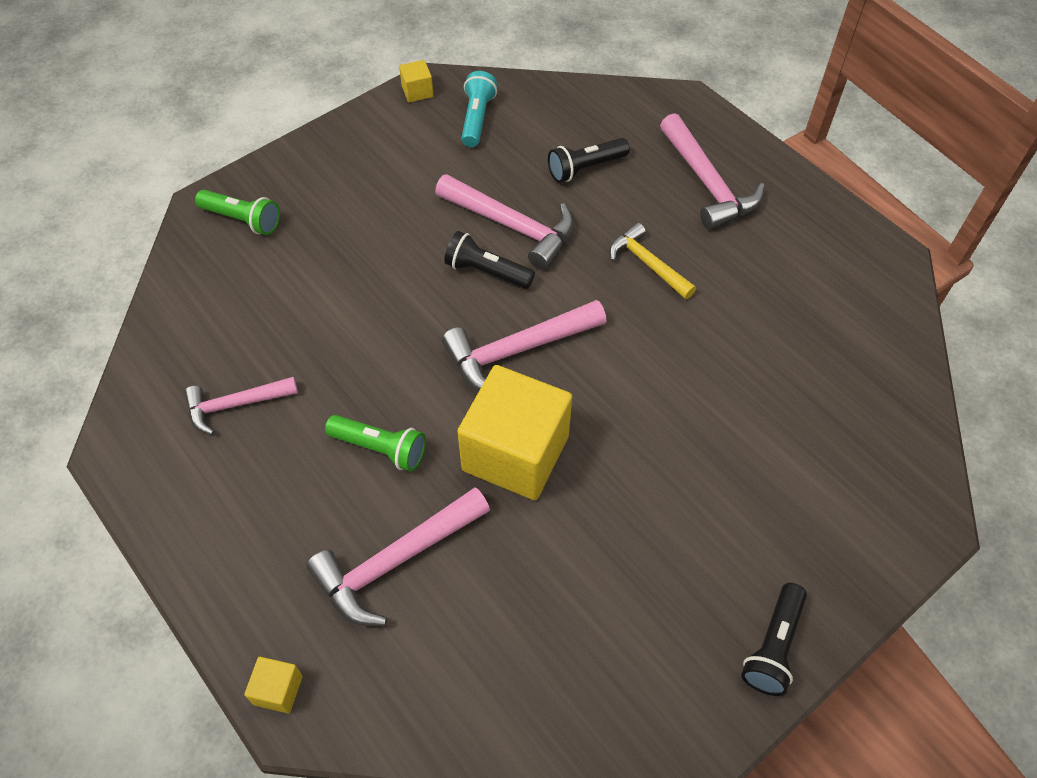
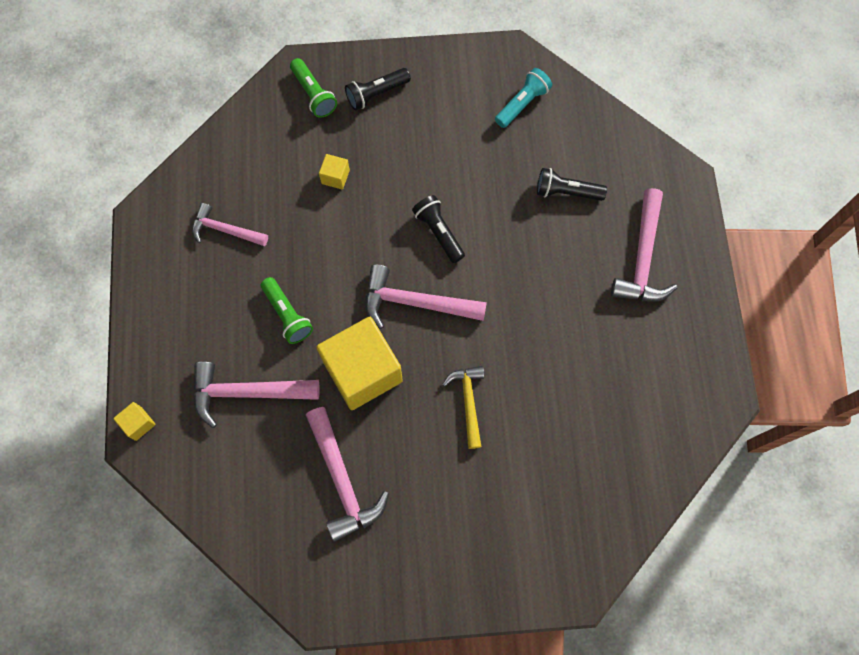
camera: 35 degrees right, 15 degrees up
yellow cube [399,60,433,102] -> yellow cube moved to [319,154,350,189]
pink hammer [435,174,574,270] -> pink hammer moved to [306,407,389,542]
yellow hammer [609,223,696,299] -> yellow hammer moved to [442,366,484,449]
black flashlight [741,583,807,696] -> black flashlight moved to [345,68,411,111]

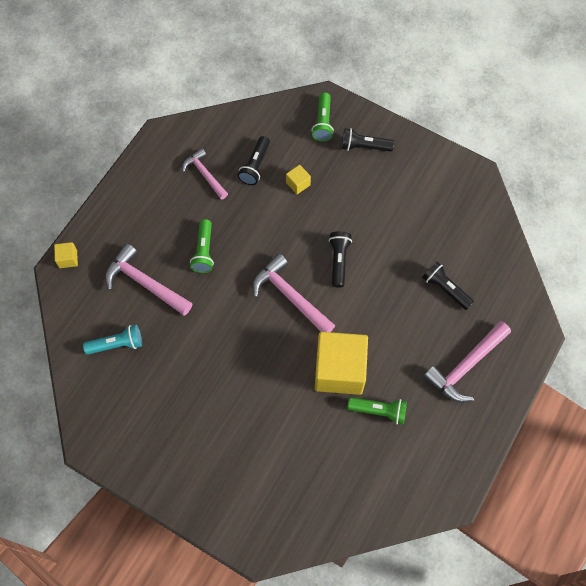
camera: 35 degrees right, 5 degrees down
pink hammer [306,407,389,542] -> none
yellow cube [316,317,403,410] -> yellow cube moved to [315,332,368,395]
yellow hammer [442,366,484,449] -> none
turquoise flashlight [495,68,552,128] -> turquoise flashlight moved to [83,325,142,355]
none -> black flashlight [237,136,270,185]
none -> green flashlight [347,397,407,425]

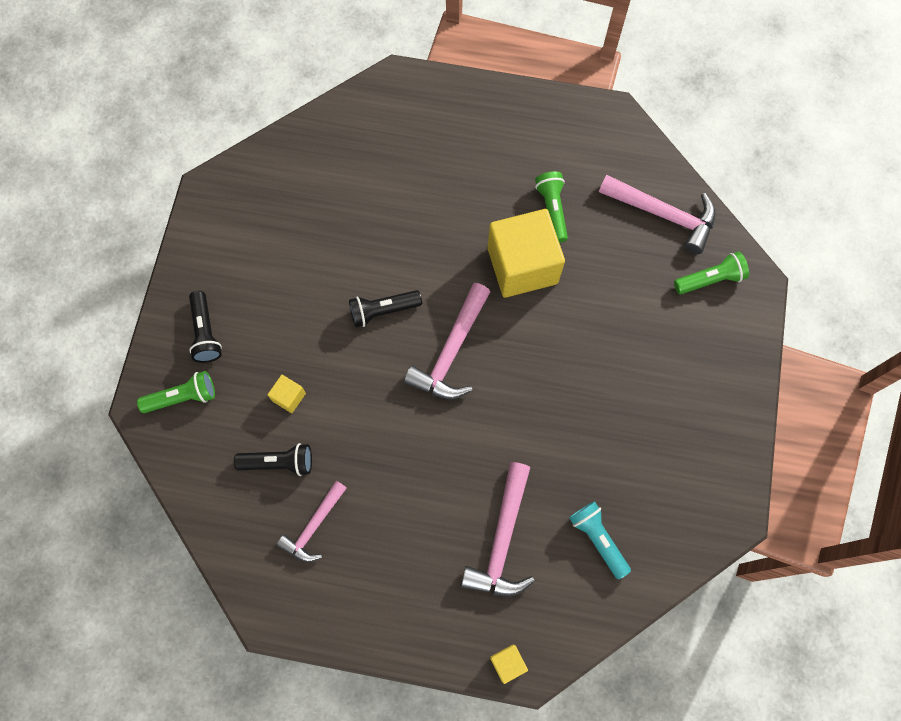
camera: 110 degrees left, 5 degrees up
green flashlight [190,219,214,273] -> green flashlight moved to [674,252,749,294]
black flashlight [422,262,474,310] -> none
pink hammer [423,321,511,403] -> pink hammer moved to [599,175,716,254]

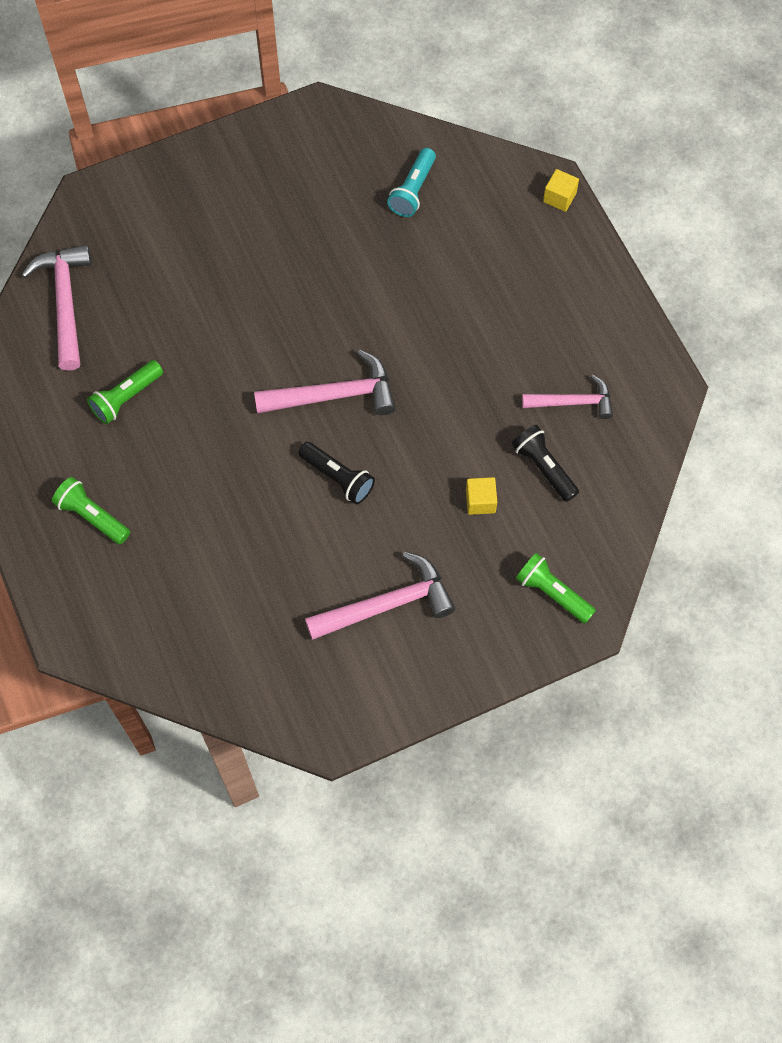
camera: 125 degrees left, 5 degrees down
black flashlight [189,291,222,363] -> none
pink hammer [461,462,535,596] -> pink hammer moved to [305,552,455,640]
yellow cube [488,209,565,298] -> none
green flashlight [674,252,749,294] -> green flashlight moved to [52,477,130,544]

